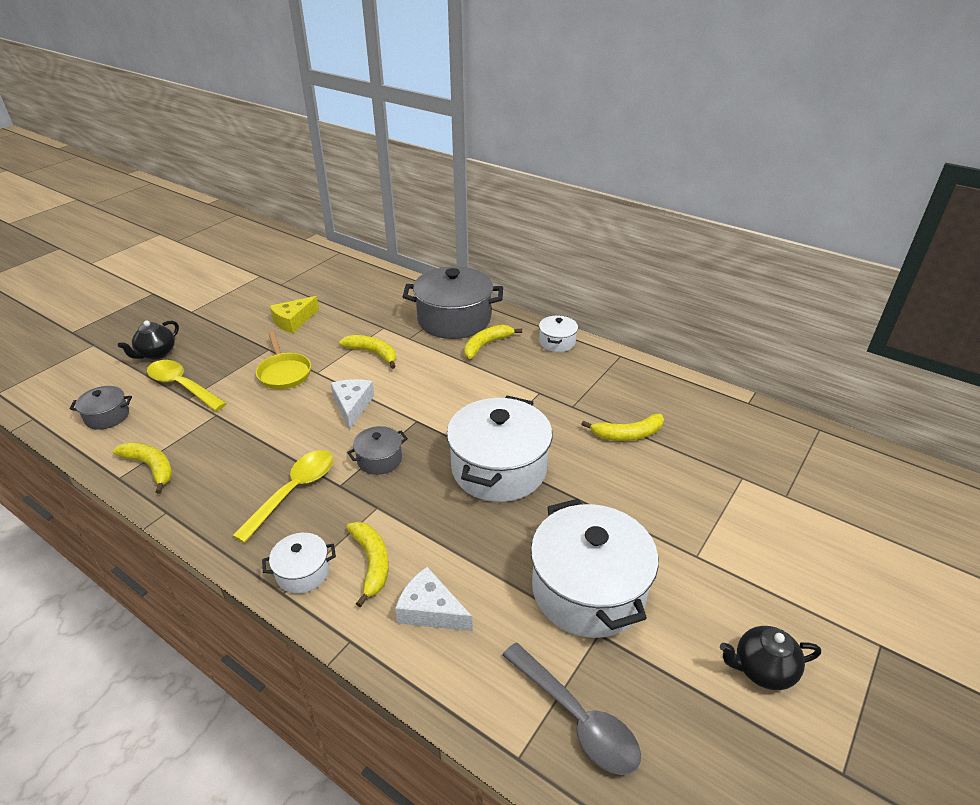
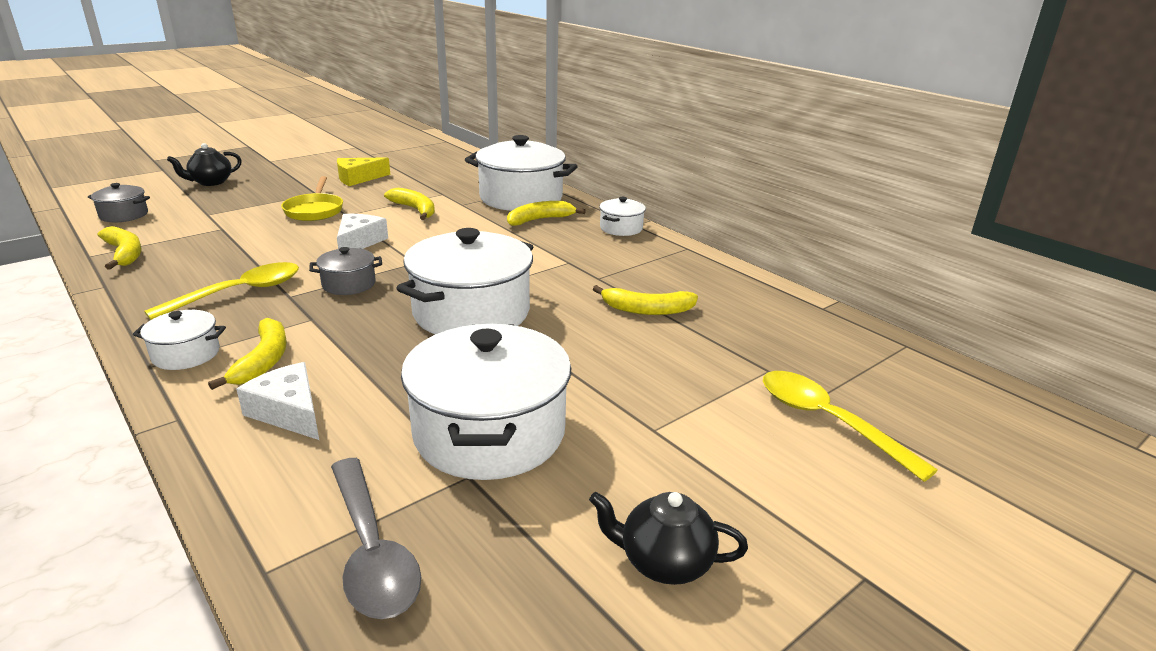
camera: 15 degrees right, 10 degrees down
yellow spoon [147,360,227,411] -> yellow spoon moved to [763,371,938,482]
grey pot [402,266,503,339] -> white pot [465,135,578,211]

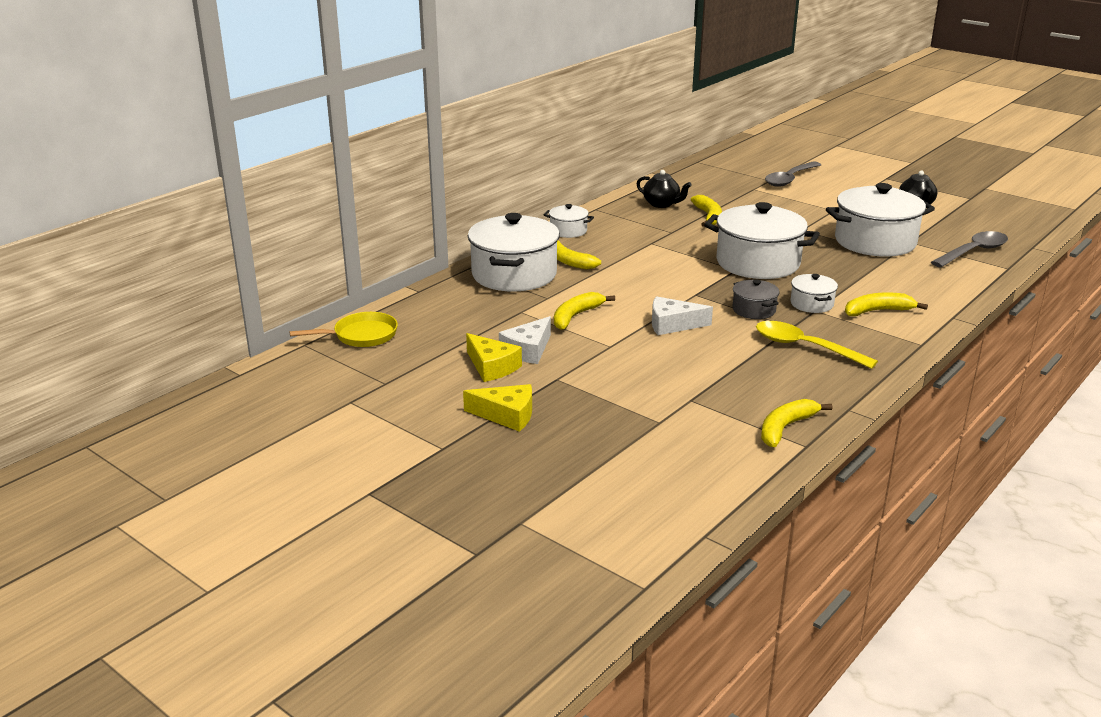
camera: 100 degrees left, 0 degrees up
grey pot [88,183,150,222] -> none
white pot [133,310,226,370] -> white pot moved to [791,274,838,313]
black teapot [167,143,242,186] -> black teapot moved to [636,170,692,208]
white cheese [236,362,319,440] -> white cheese moved to [499,316,551,364]
yellow pan [281,176,343,221] -> yellow pan moved to [290,312,398,347]
yellow spoon [763,371,938,482] -> grey spoon [765,162,821,187]
none -> yellow cheese [463,384,532,432]

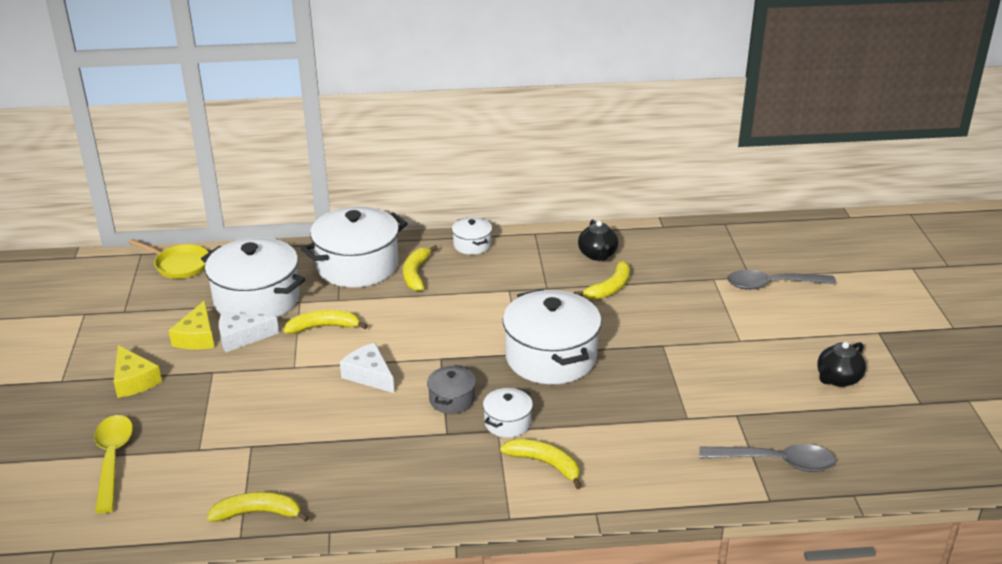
camera: 45 degrees right, 5 degrees up
yellow spoon [756,321,878,369] -> yellow spoon moved to [94,415,133,514]
white pot [826,183,935,257] -> white pot moved to [201,238,305,318]

